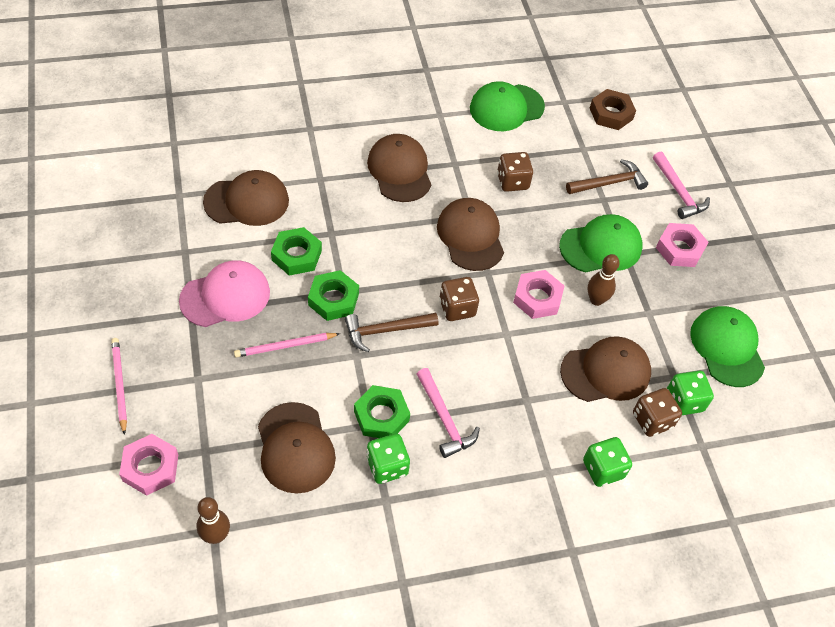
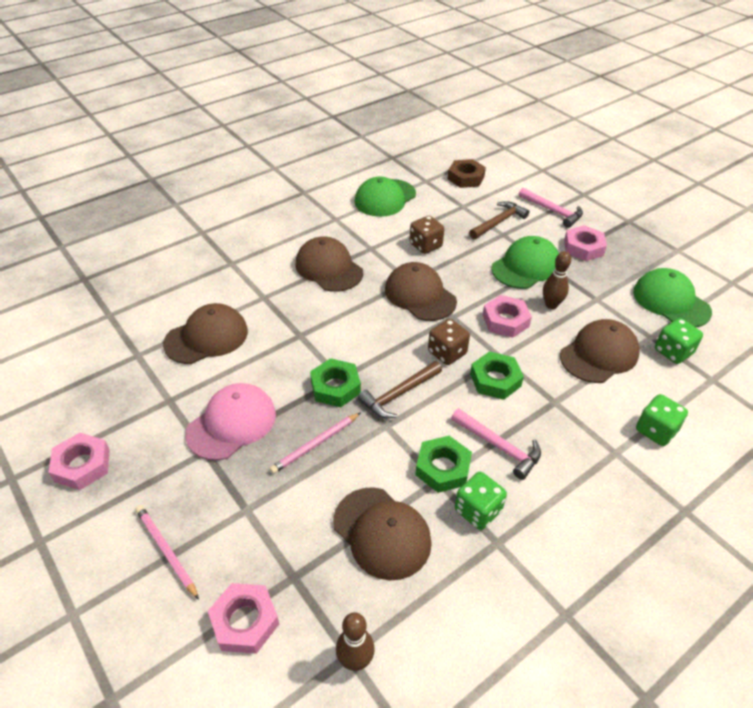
camera: 20 degrees left, 10 degrees down
green nut [271,227,322,276] -> green nut moved to [470,351,524,400]
brown dice [633,388,682,437] -> none
none -> pink nut [48,433,110,490]

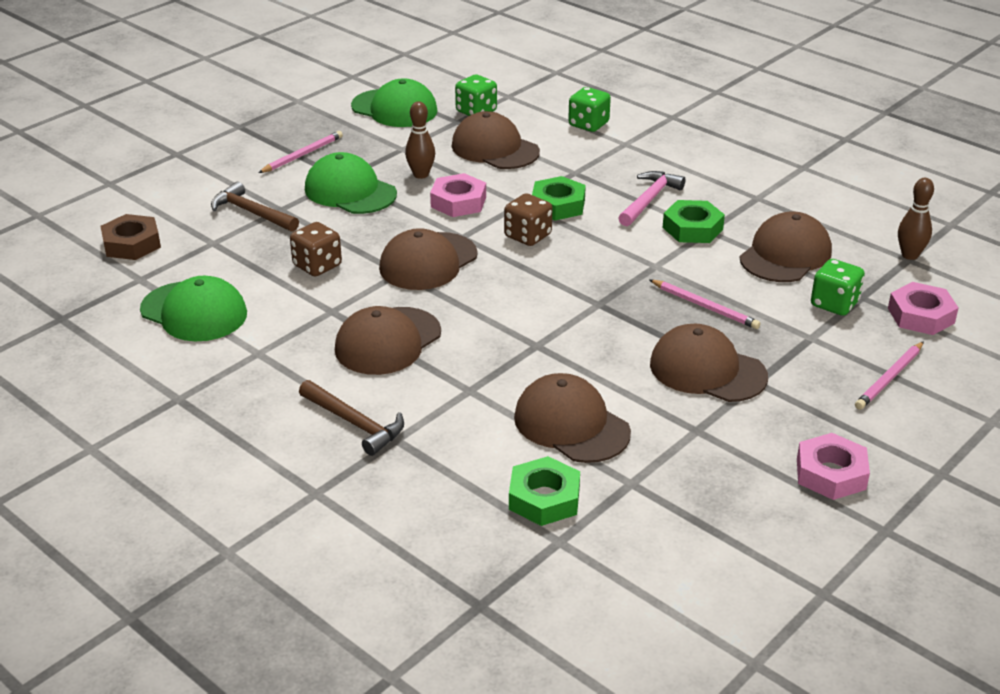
camera: 100 degrees left, 10 degrees down
pink cap [185,383,276,460] -> brown cap [650,324,768,402]
green nut [310,358,361,407] -> green nut moved to [509,456,580,526]
brown hammer [358,361,442,418] -> brown hammer moved to [299,380,404,456]
green dice [455,472,507,530] -> green dice moved to [811,259,865,316]
pink hammer [518,188,583,228] -> none
pink nut [564,225,607,261] -> pink pencil [258,131,343,173]
green cap [633,268,712,327] -> green cap turned 105 degrees counterclockwise [351,78,437,127]

